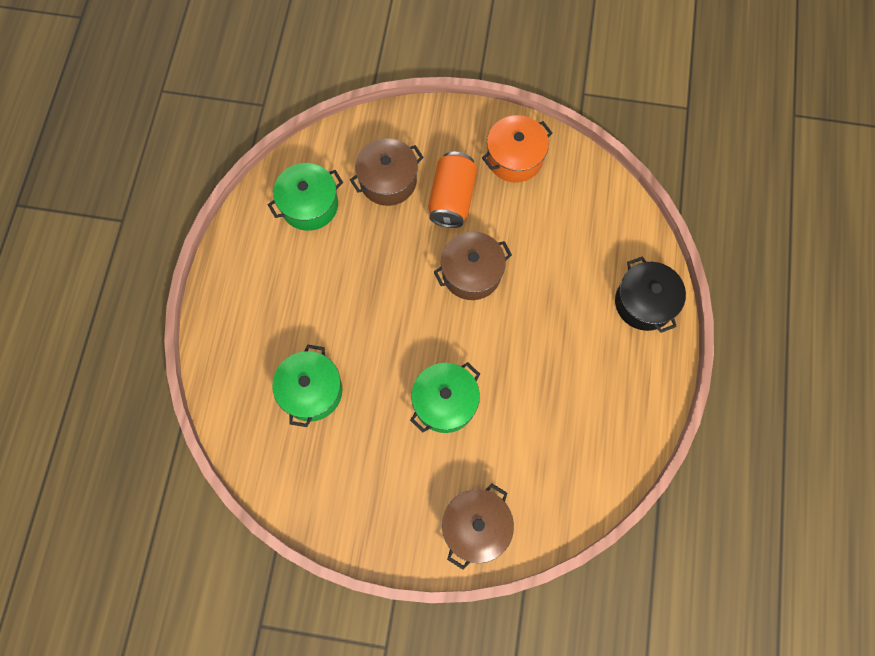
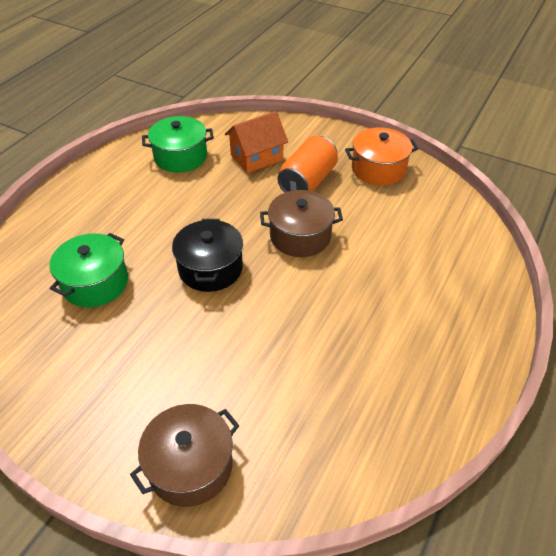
camera: 20 degrees right, 25 degrees down
brown pot [350,138,424,206] -> orange house [225,111,288,173]
green pot [410,362,480,433] -> none
black pot [615,256,686,333] -> black pot moved to [172,219,243,292]

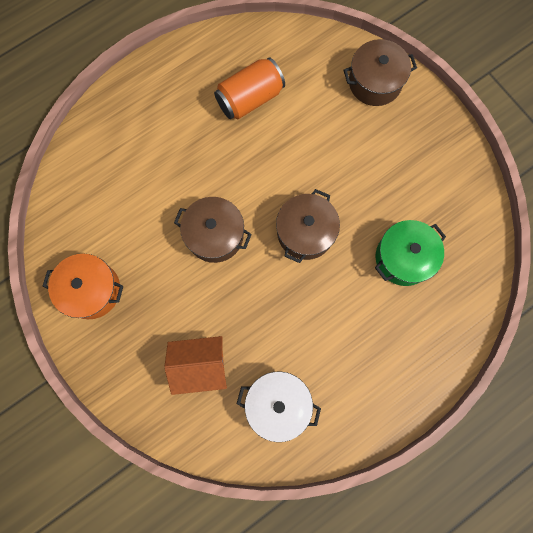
camera: 155 degrees left, 30 degrees up
green pot [142,116,214,173] -> white pot [237,371,321,442]
black pot [172,219,243,292] -> brown pot [276,189,340,263]
orange can [278,136,338,193] -> orange can moved to [214,57,285,119]

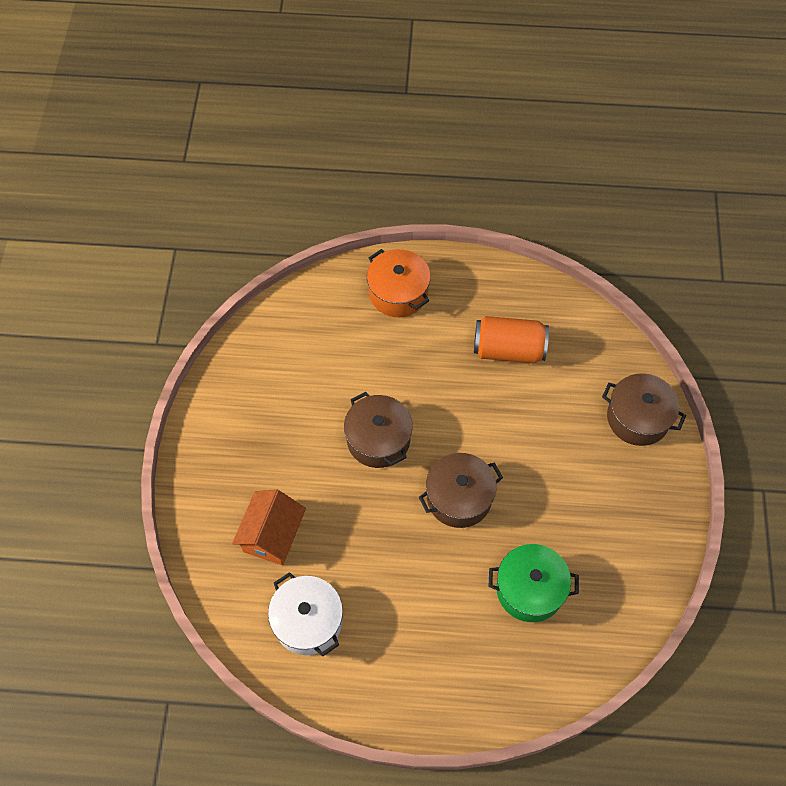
camera: 40 degrees right, 15 degrees down
orange pot [43,254,123,319] -> orange pot moved to [367,249,431,317]
orange house [164,336,227,395] -> orange house turned 75 degrees clockwise [232,489,306,565]

